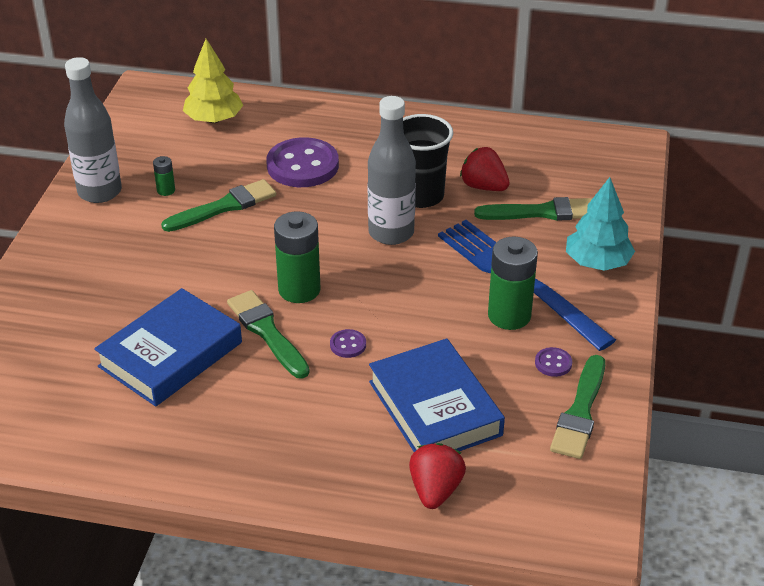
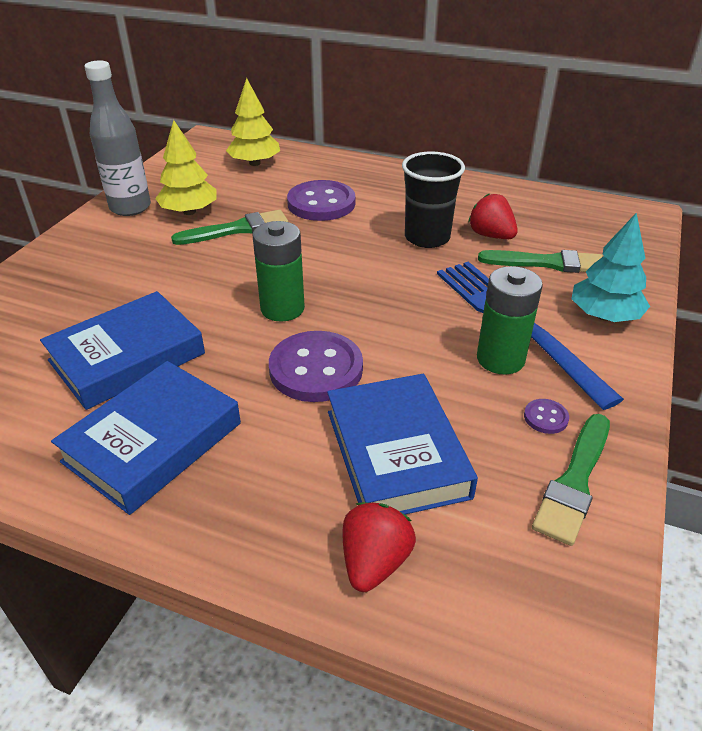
camera: 10 degrees right, 0 degrees up
green battery [153,156,175,196] -> yellow tree [155,120,217,215]
green brush [227,290,310,379] -> none
purple button [330,329,366,358] -> purple button [269,331,363,402], size x2.33
grey bottle [368,96,416,245] -> none
none -> blue book [51,361,241,515]

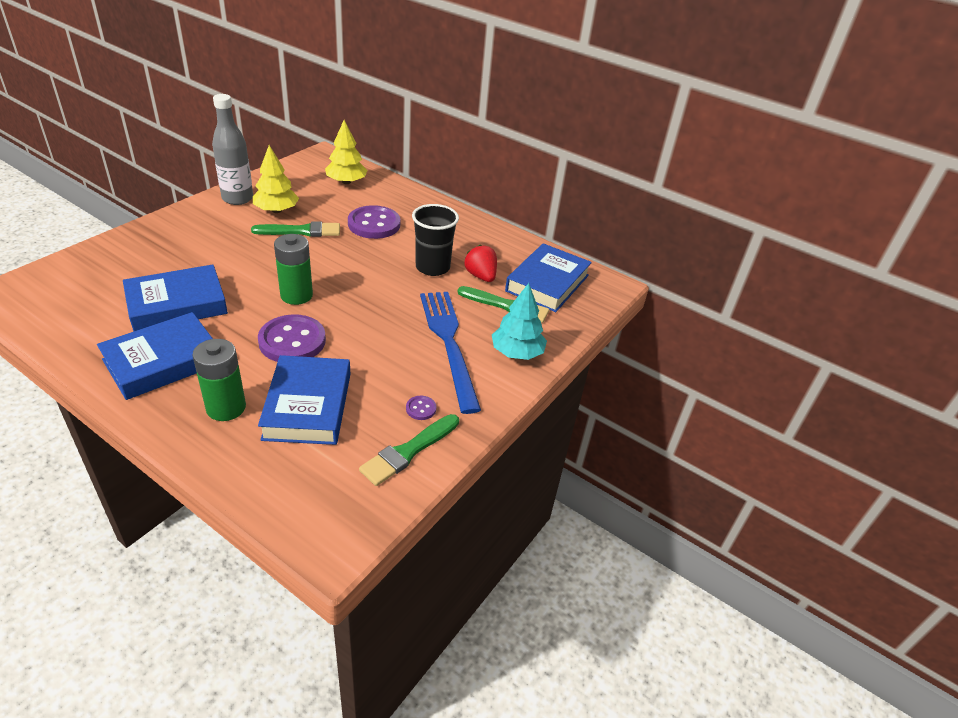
camera: 10 degrees right, 0 degrees up
red strawberry [342,502,416,592] -> none
green battery [477,266,543,375] -> green battery moved to [192,339,246,421]
none -> blue book [505,243,592,312]

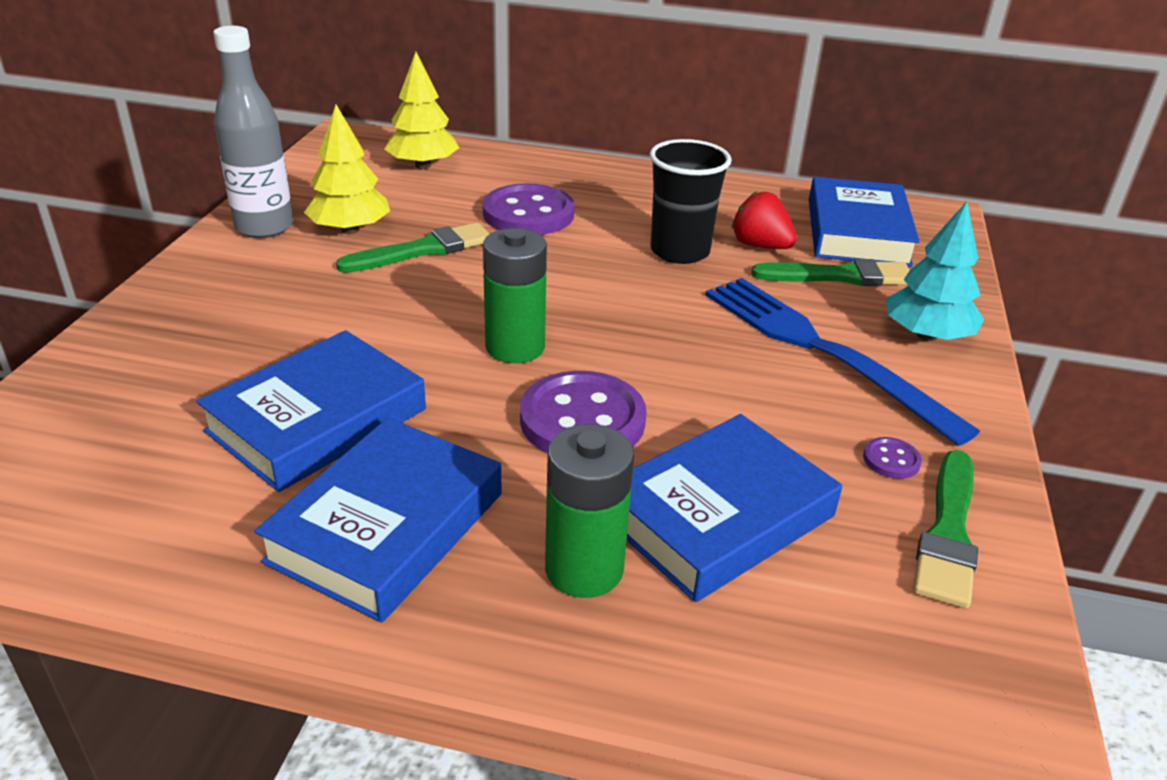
camera: 20 degrees left, 5 degrees down
blue book [258,355,350,445] -> blue book turned 75 degrees clockwise [627,414,842,602]

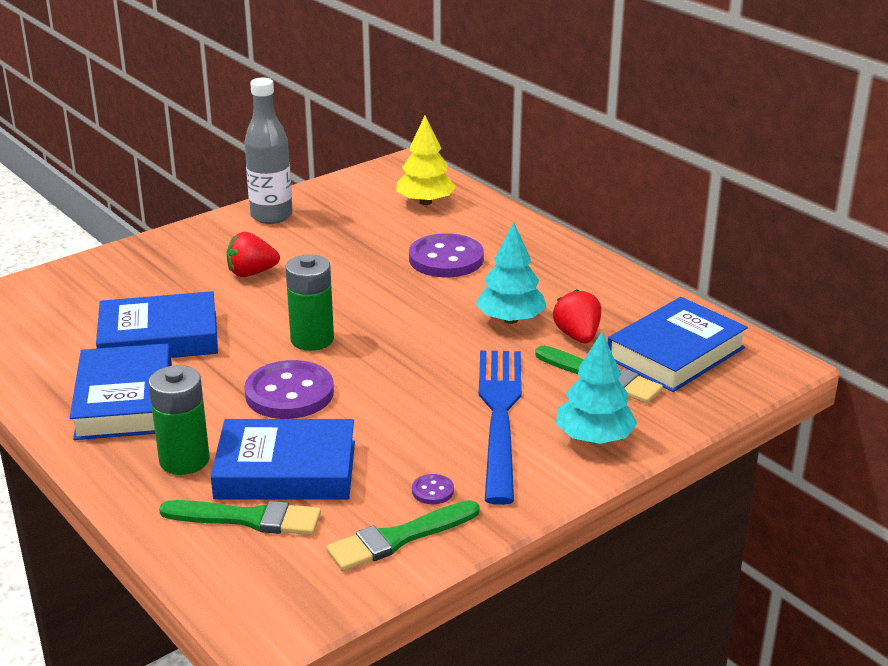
camera: 40 degrees right, 5 degrees down
blue book [254,418,502,623] -> blue book turned 75 degrees counterclockwise [70,343,172,440]
yellow tree [304,105,390,234] -> none
green brush [336,222,490,273] -> green brush moved to [159,500,321,535]
black cup [650,139,732,264] -> turquoise tree [476,222,547,324]
none -> red strawberry [227,232,280,277]

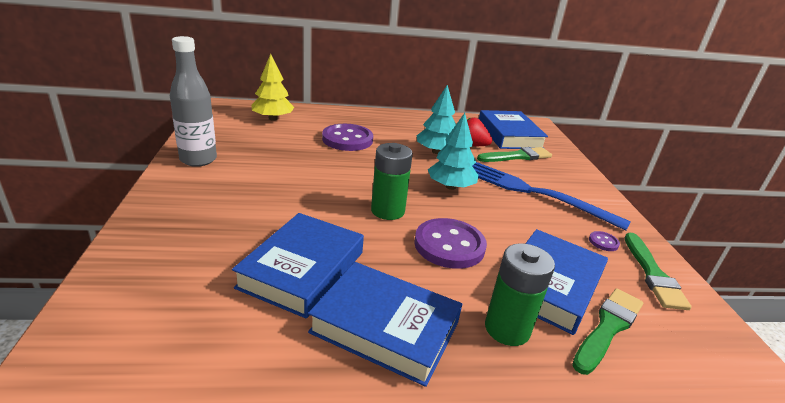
camera: 60 degrees left, 0 degrees up
red strawberry [227,232,280,277] -> none
turquoise tree [556,332,637,444] -> turquoise tree moved to [428,113,478,190]

